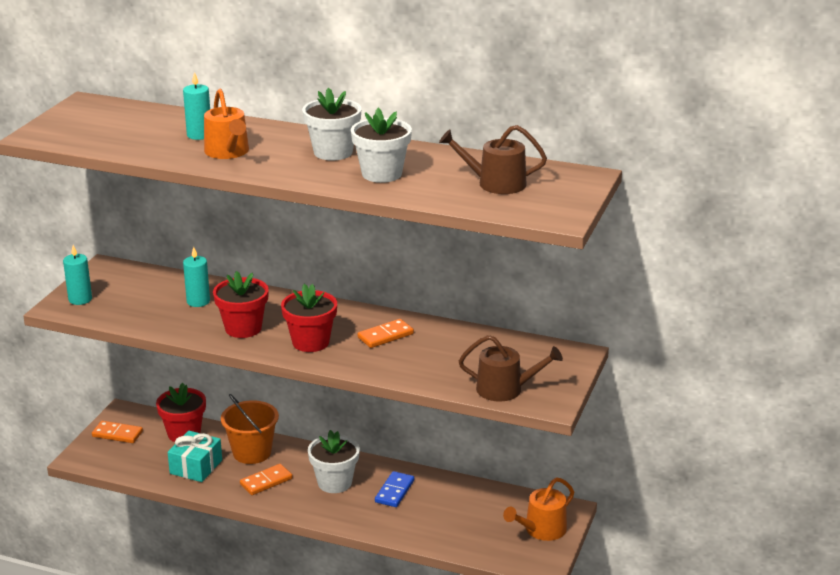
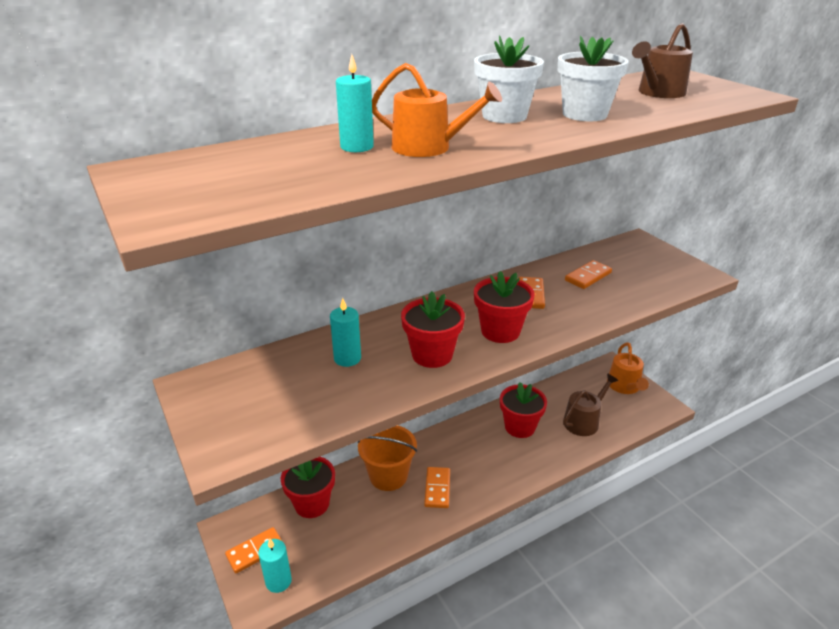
camera: 50 degrees left, 5 degrees up
turquoise candle [63,245,92,305] -> turquoise candle moved to [258,538,292,593]
turquoise gift [167,431,222,482] -> none
white flower pot [308,430,360,493] -> none
blue domino [375,471,414,507] -> red flower pot [500,382,547,438]
brown watering can [459,335,563,402] -> brown watering can moved to [563,373,618,436]
none -> orange domino [565,260,612,289]

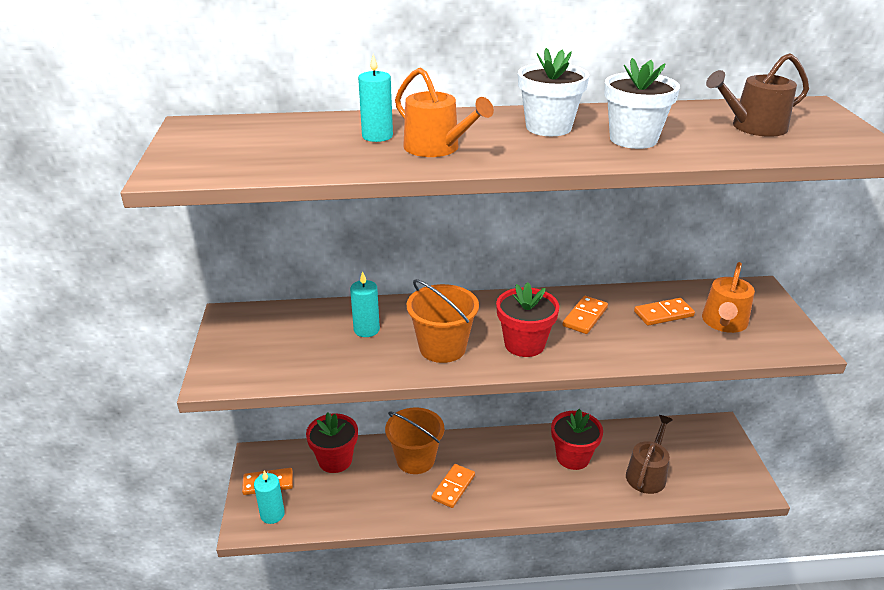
camera: 25 degrees right, 0 degrees up
red flower pot [401,291,465,368] -> orange bucket [407,279,479,363]
brown watering can [563,373,618,436] -> brown watering can turned 45 degrees counterclockwise [626,415,673,494]
orange watering can [607,342,649,394] -> orange watering can moved to [702,262,755,333]

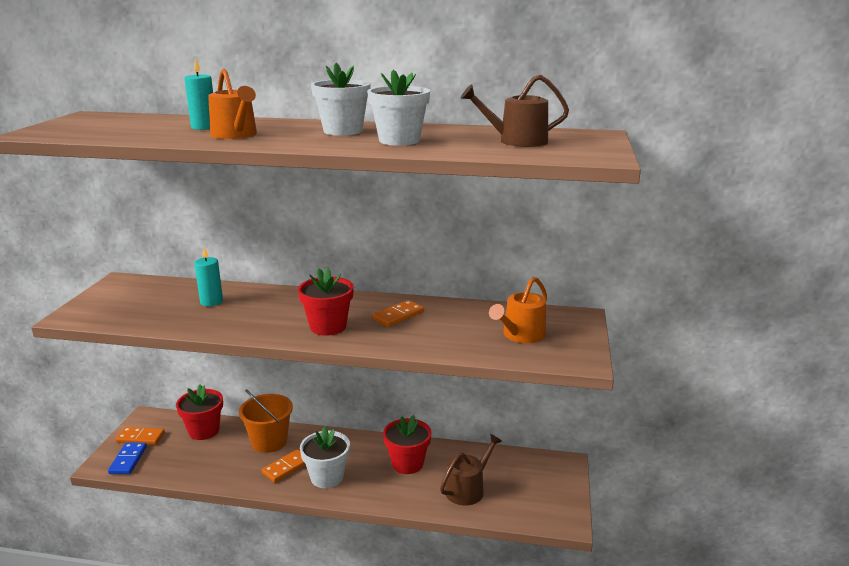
camera: 15 degrees right, 10 degrees down
turquoise candle [254,471,285,524] -> blue domino [108,443,147,474]
orange bucket [407,279,479,363] -> none
orange domino [634,298,695,326] -> none
none -> white flower pot [300,427,350,488]

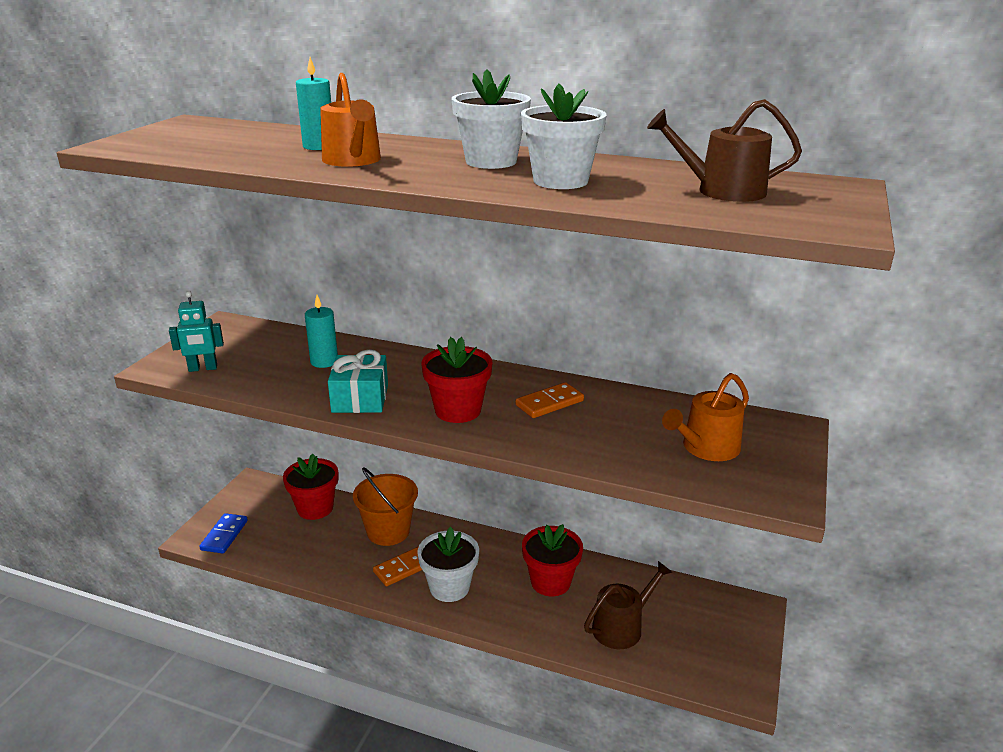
camera: 10 degrees right, 5 degrees up
orange domino [115,427,165,445] -> none
none -> turquoise robot [169,291,224,372]
none -> turquoise gift [328,349,388,413]

